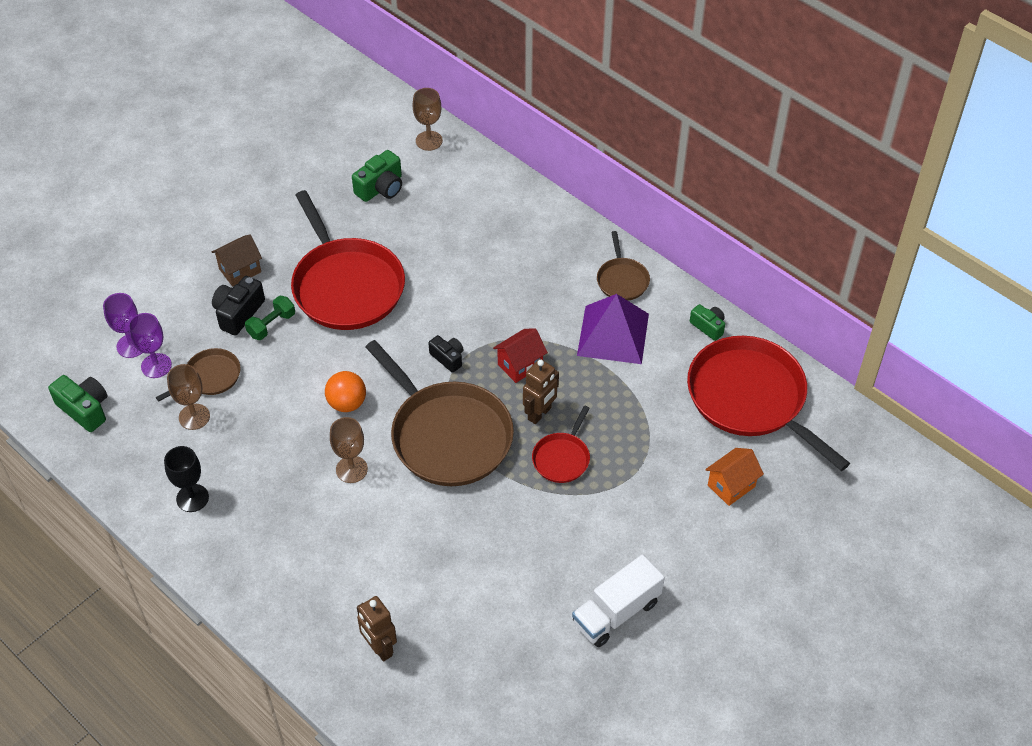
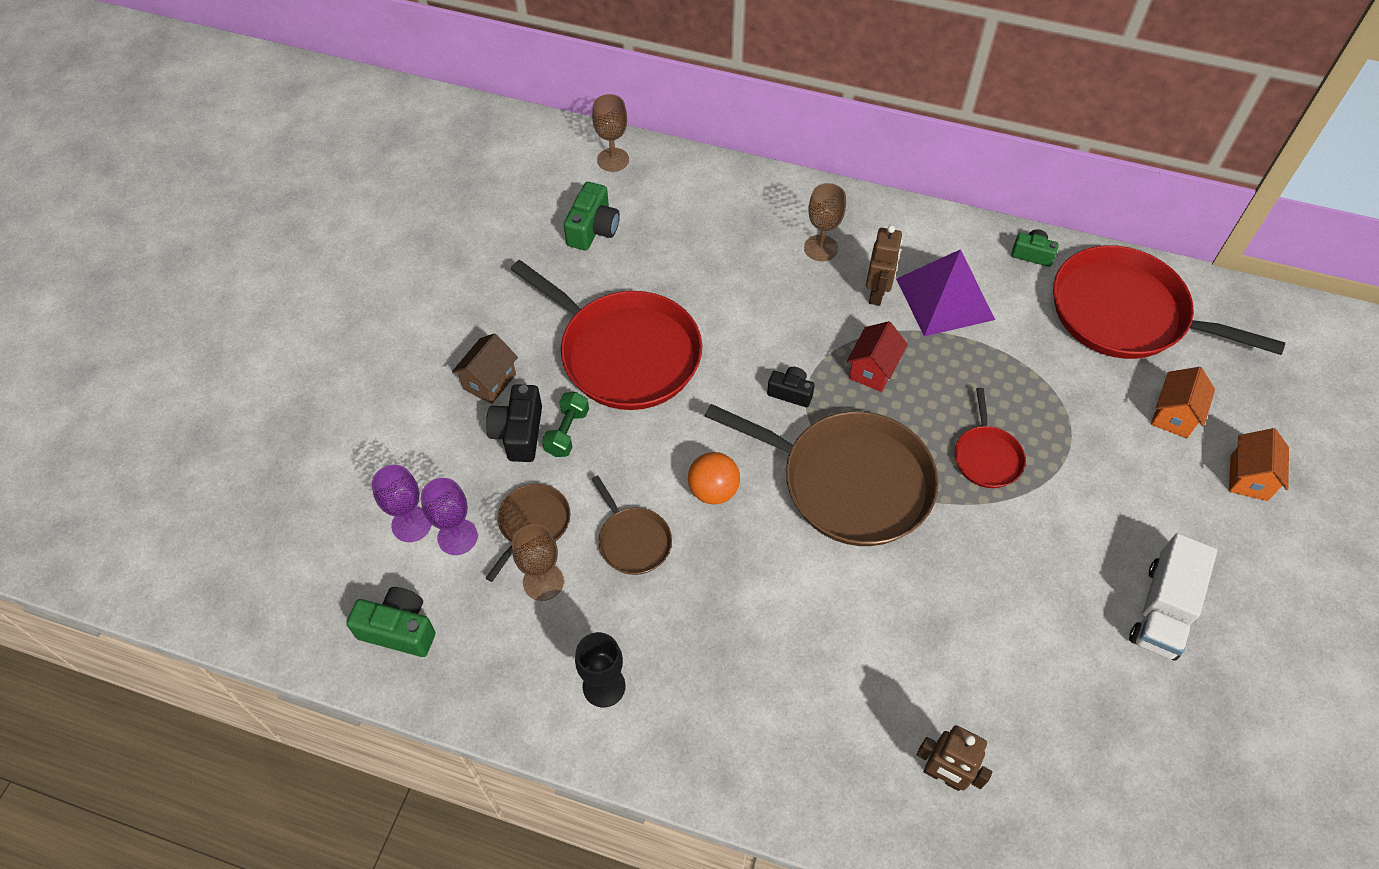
camera: 25 degrees left, 5 degrees up
brown goblet [330,417,368,483] -> brown goblet moved to [804,183,846,261]
brown robot [523,359,559,424] -> brown robot moved to [866,225,902,306]
brown pan [597,231,650,301] -> brown pan moved to [592,475,672,575]
none -> orange house [1229,428,1289,501]

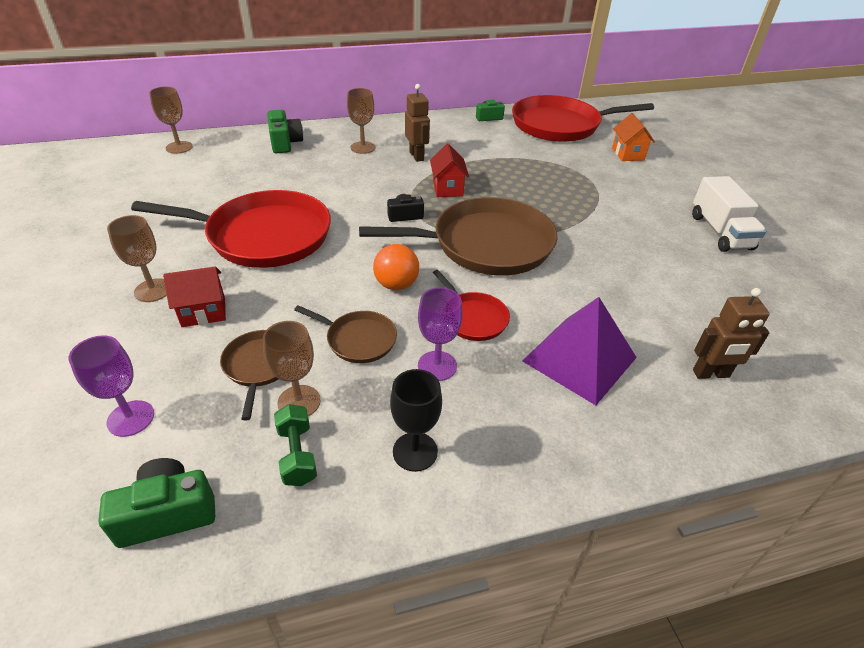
camera: 35 degrees left, 15 degrees down
purple goblet [421,478,478,555] -> purple goblet moved to [418,287,463,381]
brown house [452,333,518,404] -> brown goblet [107,215,167,302]
black camera [486,384,542,462] -> red house [163,266,226,327]
green dumbbell [542,392,589,457] -> green dumbbell moved to [274,404,317,486]
green camera [564,182,620,250] -> green camera moved to [267,110,303,153]
purple pyramid [896,249,995,336] -> purple pyramid moved to [522,297,637,405]
red pan [955,388,1026,488] -> red pan moved to [433,270,510,341]
orange house [1229,428,1289,501] -> none

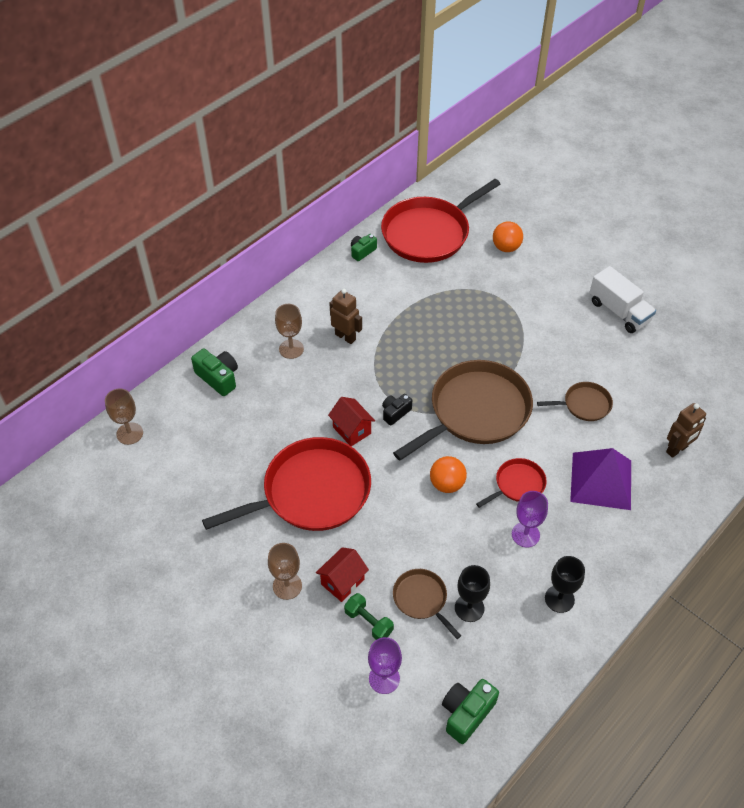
camera: 30 degrees left, 10 degrees up
brown goblet [263,321,321,416] -> black goblet [455,565,490,622]
green dumbbell [274,404,317,486] -> green dumbbell moved to [344,593,394,640]
brown pan [294,305,397,363] -> brown pan moved to [537,382,613,421]
red house [430,144,469,197] -> red house moved to [328,397,375,446]
red pan [433,270,510,341] -> red pan turned 60 degrees counterclockwise [476,458,547,508]
orange house [612,113,655,161] -> orange ball [493,222,523,252]

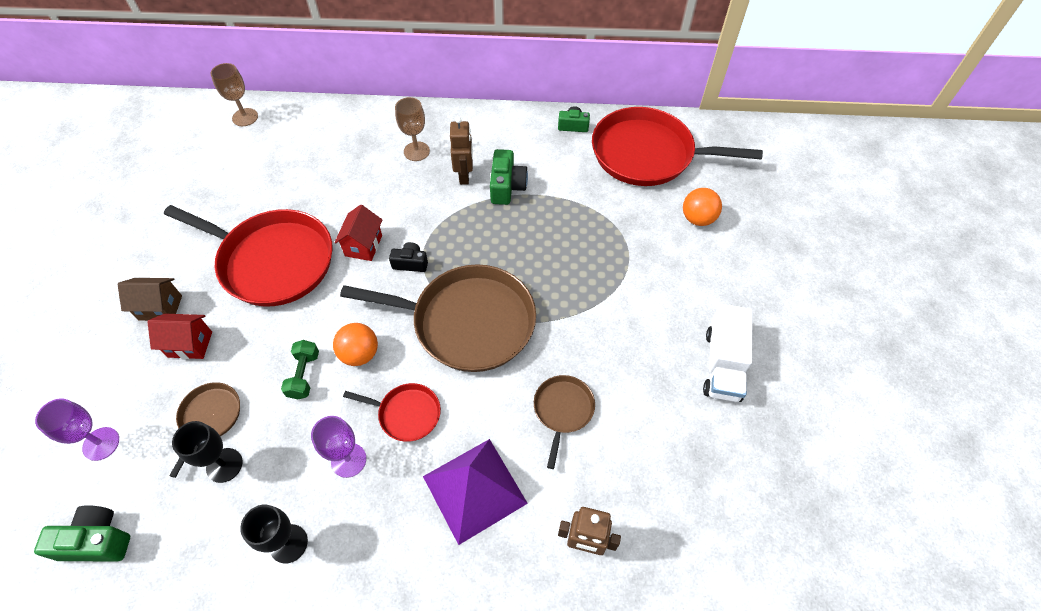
camera: 50 degrees right, 5 degrees up
green camera [191,349,238,396] -> green camera moved to [490,149,528,205]
brown goblet [268,543,302,600] -> brown house [117,278,182,321]
green dumbbell [344,593,394,640] -> green dumbbell moved to [281,340,319,400]
brown pan [537,382,613,421] -> brown pan turned 120 degrees counterclockwise [534,375,595,469]

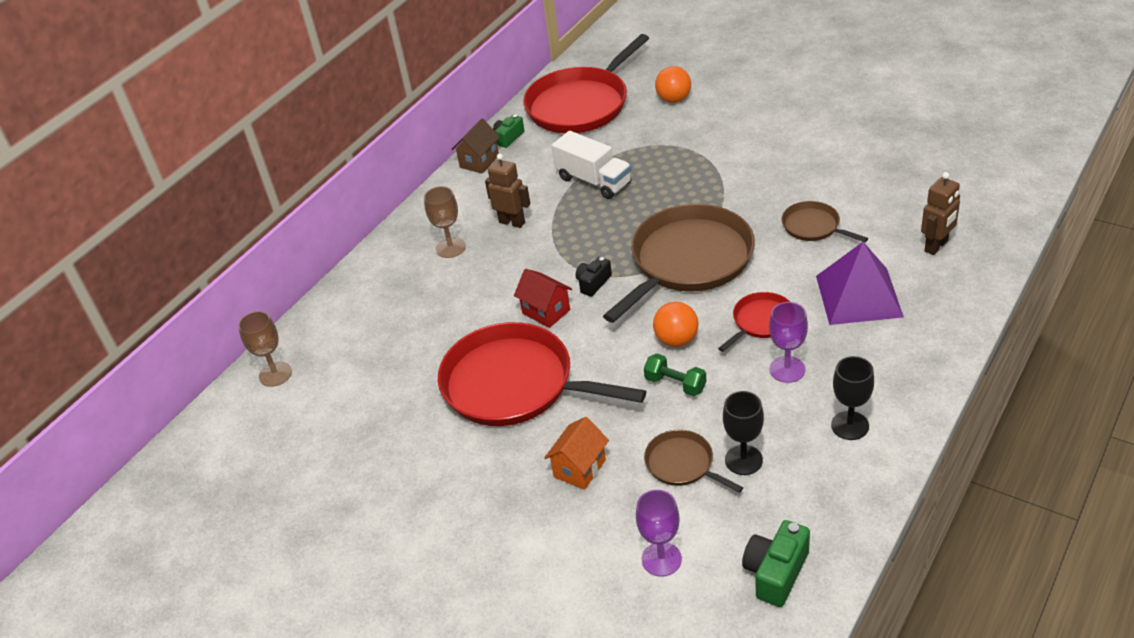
camera: 55 degrees left, 15 degrees down
brown house [117,278,182,321] -> brown house moved to [451,119,500,174]
red house [147,314,212,359] -> orange house [544,417,609,490]
red pan [164,205,333,306] -> red pan turned 120 degrees counterclockwise [438,322,646,426]
green camera [490,149,528,205] -> none
white truck [703,304,753,402] -> white truck moved to [552,131,632,199]

